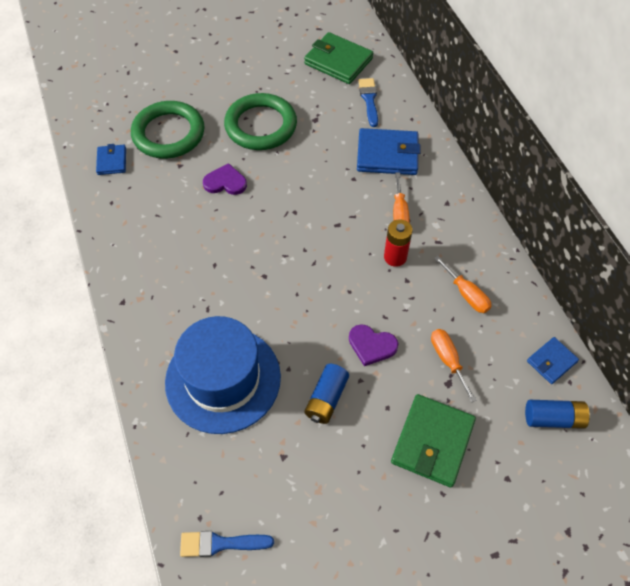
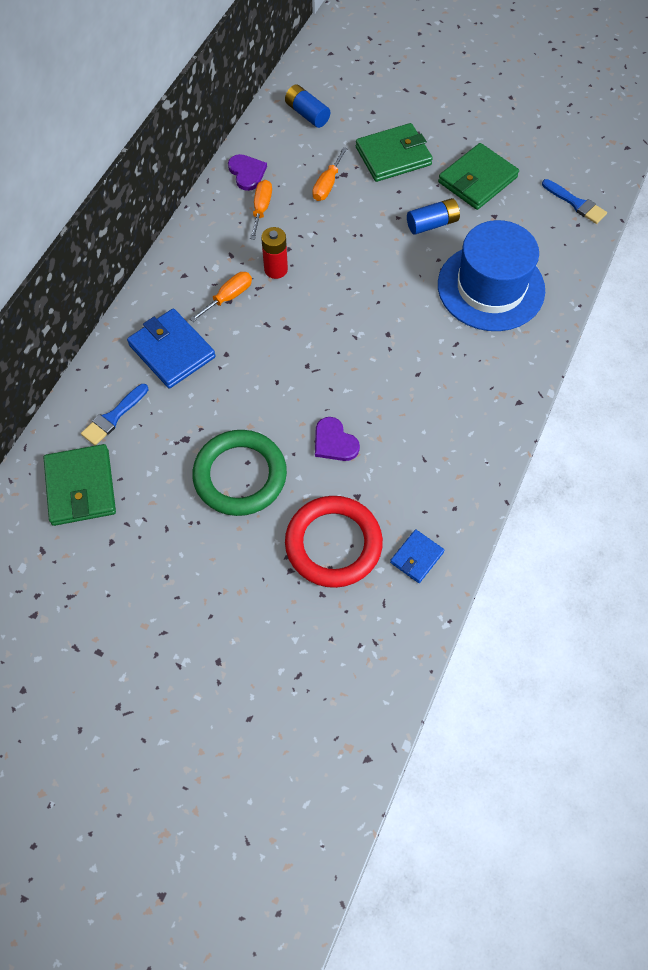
camera: 135 degrees left, 5 degrees up
green ring [131,101,204,159] -> red ring [285,496,383,588]
purple heart [349,324,398,366] -> purple heart moved to [228,154,267,191]
blue wallet [527,337,579,384] -> none
none -> green wallet [438,143,519,210]

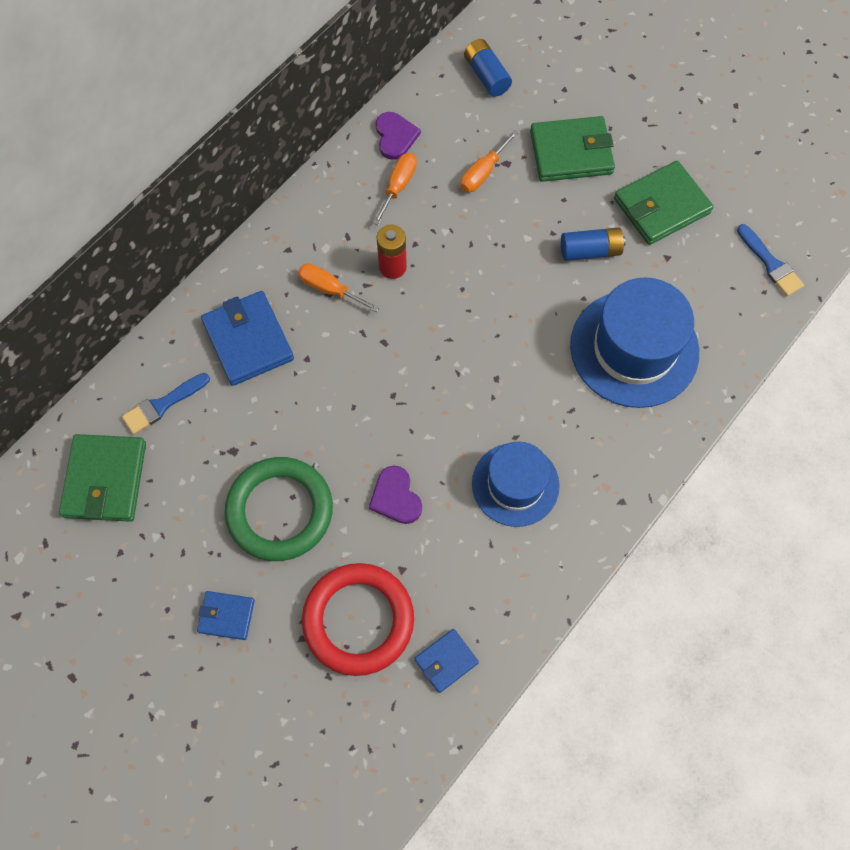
camera: 15 degrees right, 5 degrees up
orange screwdriver [190,272,252,322] -> orange screwdriver turned 120 degrees counterclockwise [298,264,380,312]
none -> blue wallet [197,591,255,640]
none -> blue hat [472,442,560,527]

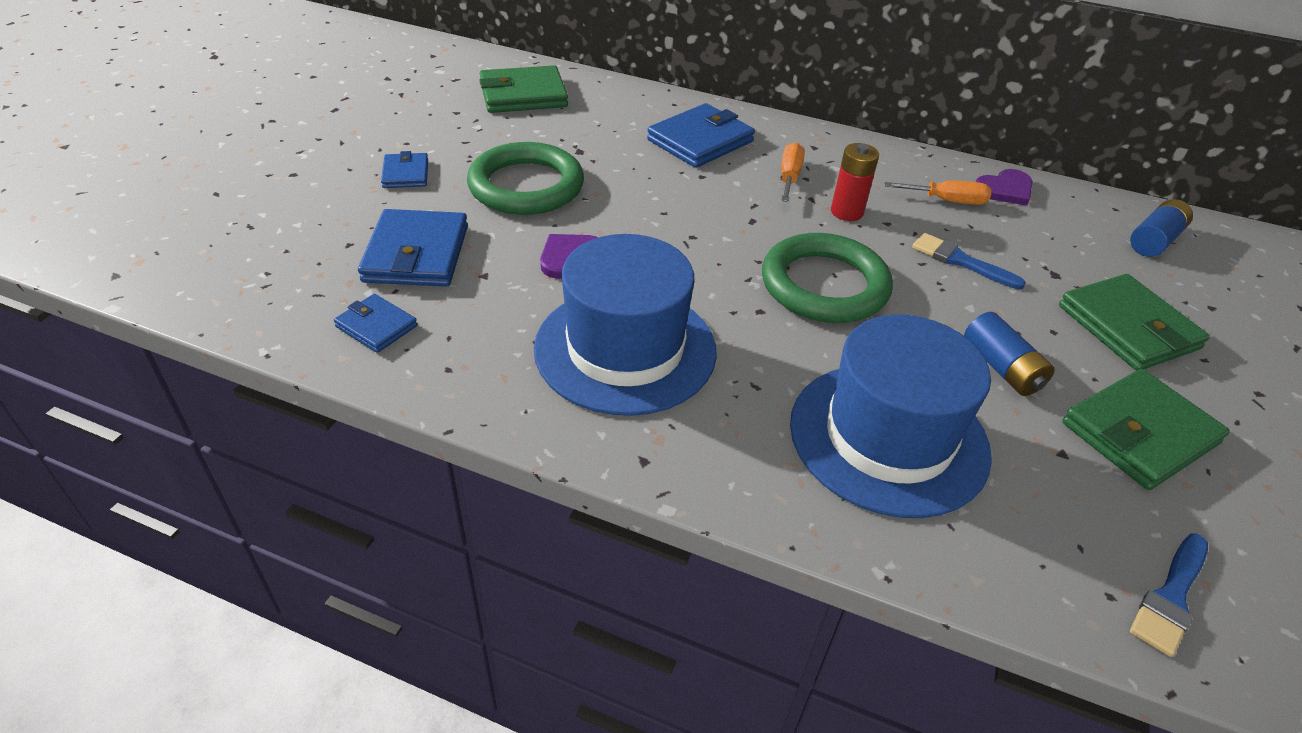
camera: 70 degrees right, 25 degrees down
blue brush [122,373,210,434] -> blue brush moved to [912,233,1026,289]
red ring [302,563,414,676] -> blue wallet [358,209,468,287]
orange screwdriver [461,130,518,192] -> none
blue hat [472,442,560,527] -> blue hat [534,234,717,416], size x1.55
green wallet [614,161,714,245] -> green wallet turned 75 degrees counterclockwise [1062,369,1230,490]
none -> green ring [762,233,893,323]

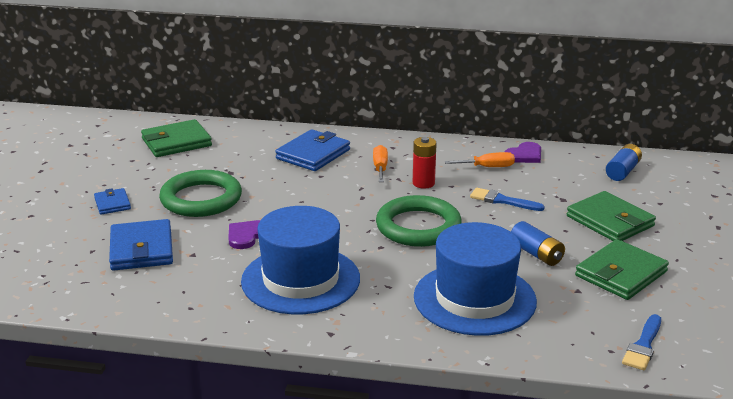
camera: 10 degrees left, 15 degrees down
blue wallet [334,294,417,353] -> none

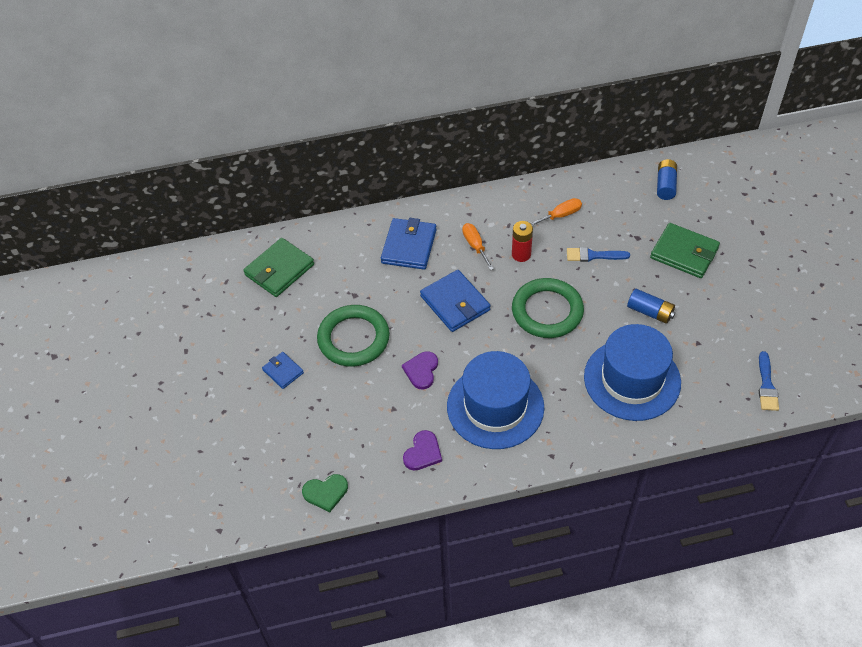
camera: 20 degrees left, 25 degrees up
blue wallet [109,219,173,271] -> blue wallet moved to [420,270,491,332]
purple heart [505,142,541,163] -> purple heart moved to [403,430,442,470]
green wallet [575,239,669,300] -> none
none -> green heart [302,474,348,512]

